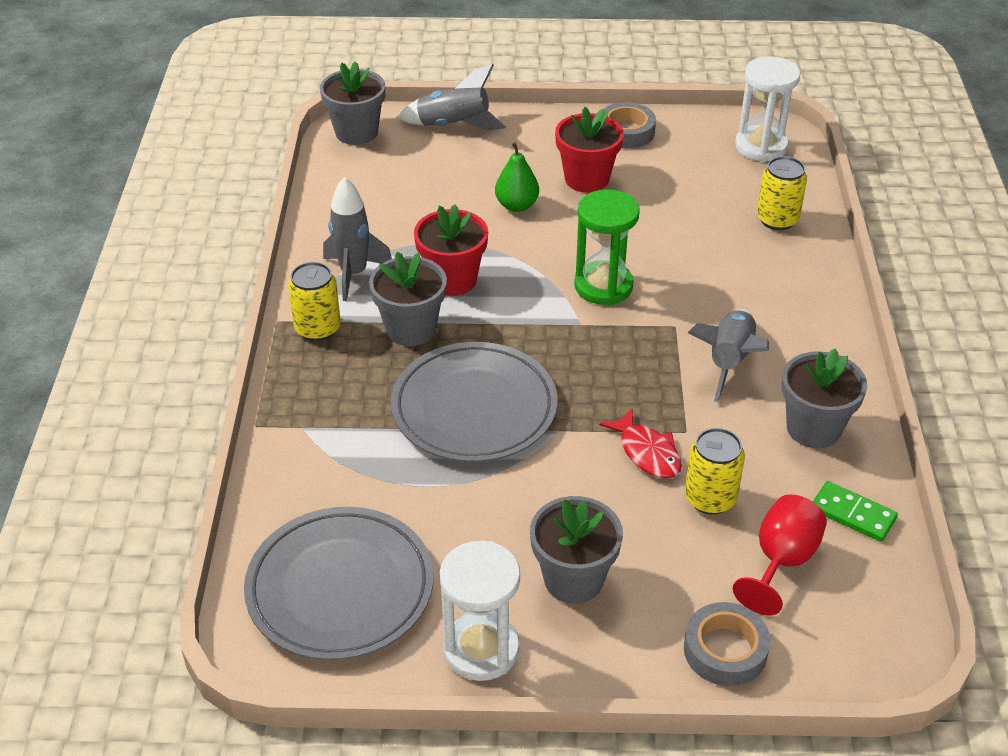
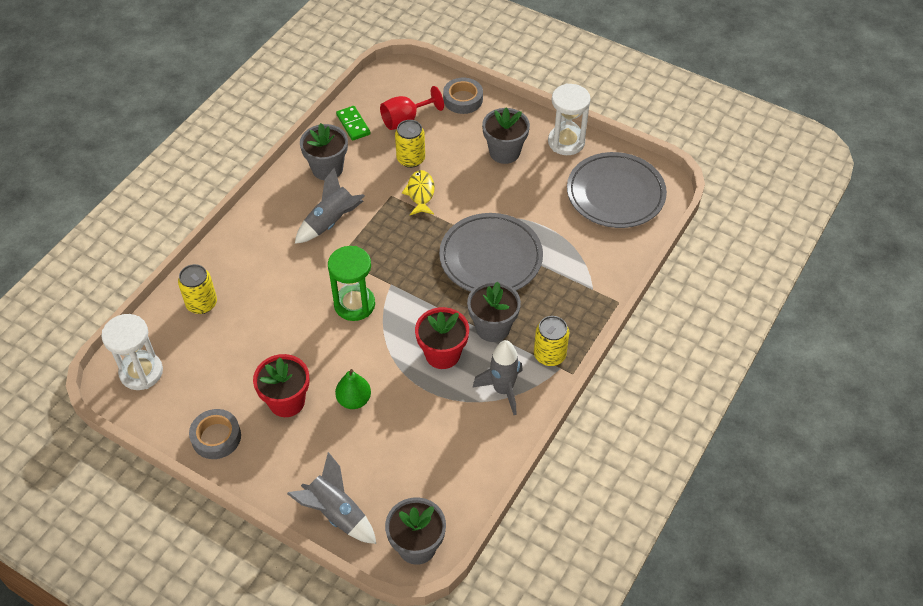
camera: 150 degrees left, 10 degrees up
red fish [599,408,682,479] -> yellow fish [402,170,435,215]

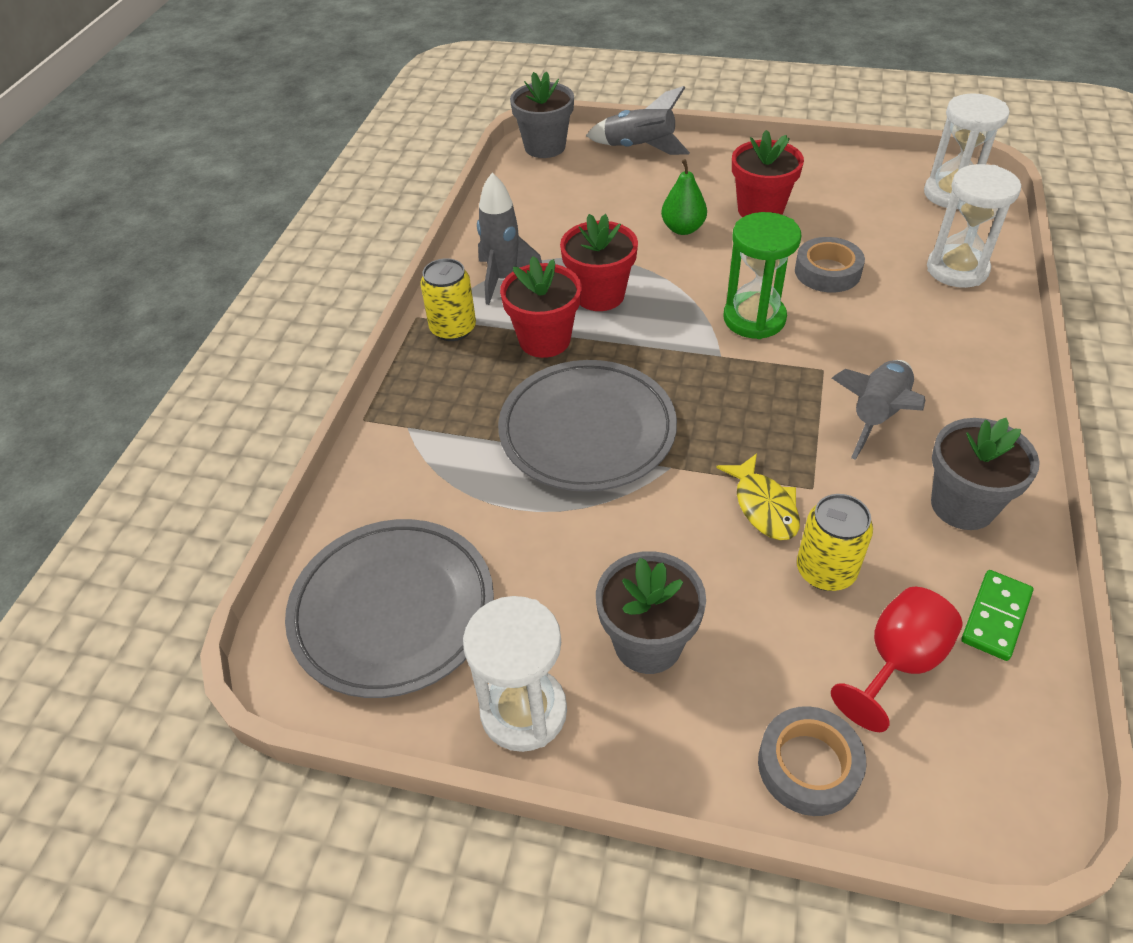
camera: 165 degrees right, 5 degrees down
yellow can [178,264,217,314] -> white hourglass [927,164,1021,288]
grey tape [189,409,241,459] -> grey tape moved to [795,237,865,292]
green domino [336,106,371,141] -> green domino turned 75 degrees clockwise [961,570,1033,661]
grey flower pot [467,281,521,342] -> red flower pot [500,256,582,358]

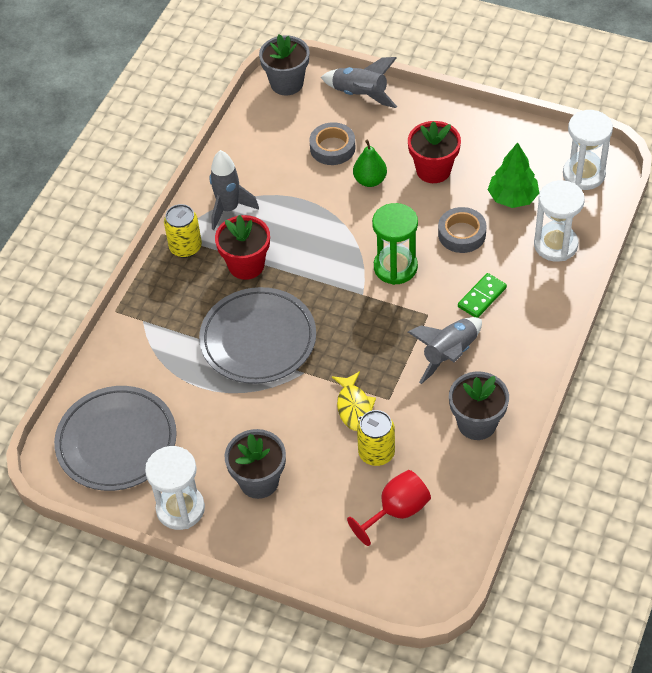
camera: 10 degrees right, 5 degrees up
red flower pot [560,214,638,311] -> none
grey tape [758,706,866,816] -> grey tape moved to [309,122,355,165]
green domino [961,570,1033,661] -> green domino moved to [458,273,507,318]
none -> green tree [488,142,539,208]

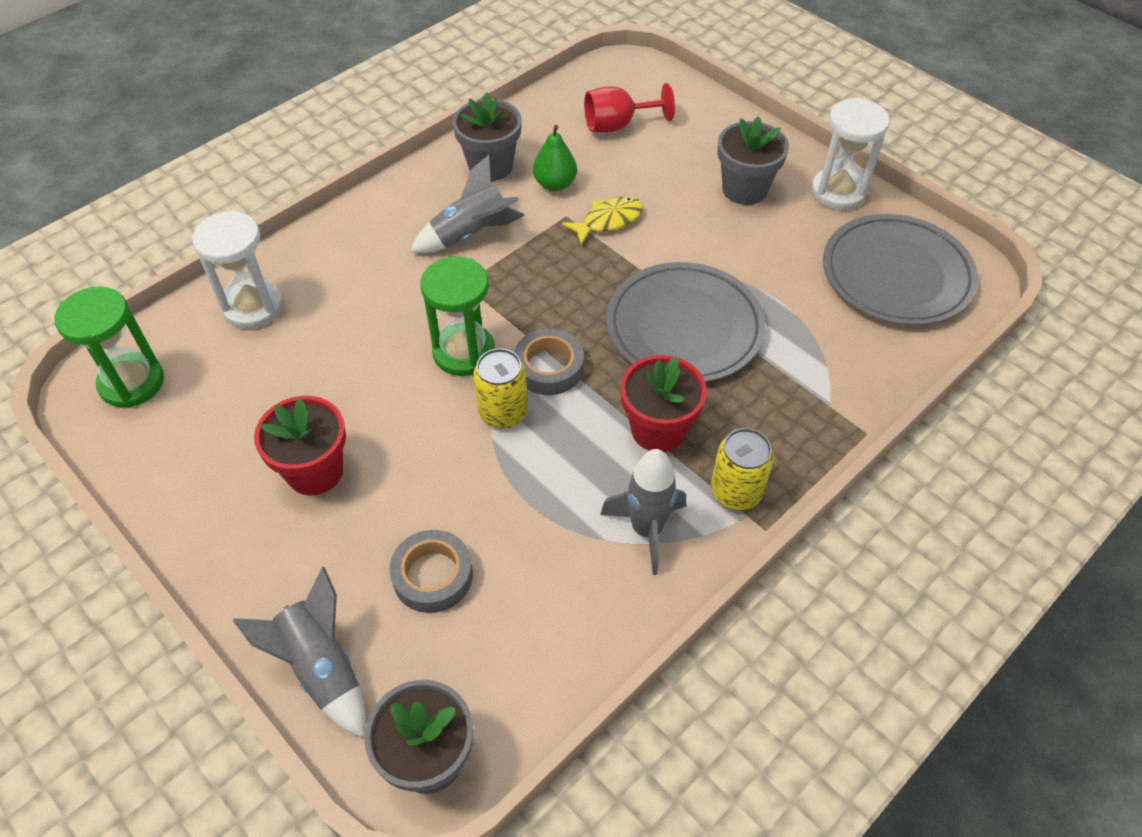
camera: 160 degrees left, 0 degrees up
yellow fish [332,371,376,431] -> yellow fish turned 45 degrees clockwise [562,196,643,245]
green pear [353,140,387,187] -> green pear moved to [533,125,577,191]
yellow can [357,410,395,466] -> yellow can moved to [473,348,528,429]
grey tape [438,207,486,253] -> grey tape moved to [514,329,584,395]
green domino [458,273,507,318] -> none
green tree [488,142,539,208] -> none
white hourglass [563,110,613,190] -> green hourglass [55,287,164,408]

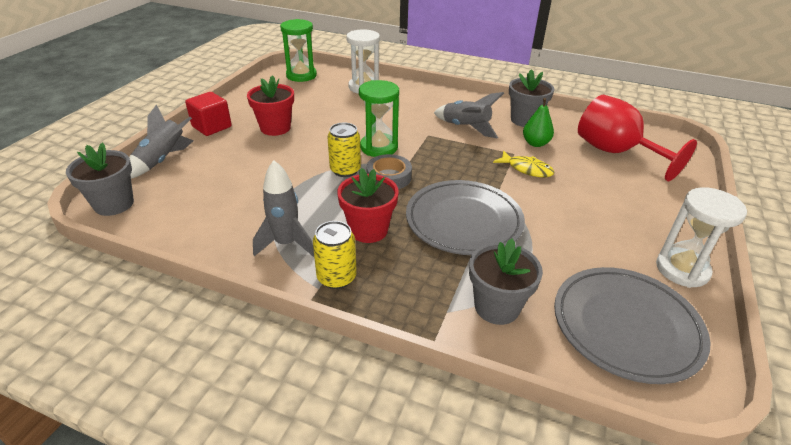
camera: 65 degrees right, 15 degrees down
grey tape [389,530,473,613] -> none
red goblet [584,83,675,133] -> red goblet [578,95,697,181], size x1.61
grey flower pot [717,116,789,205] -> grey flower pot moved to [469,239,543,325]
none -> red cube [185,92,232,136]

